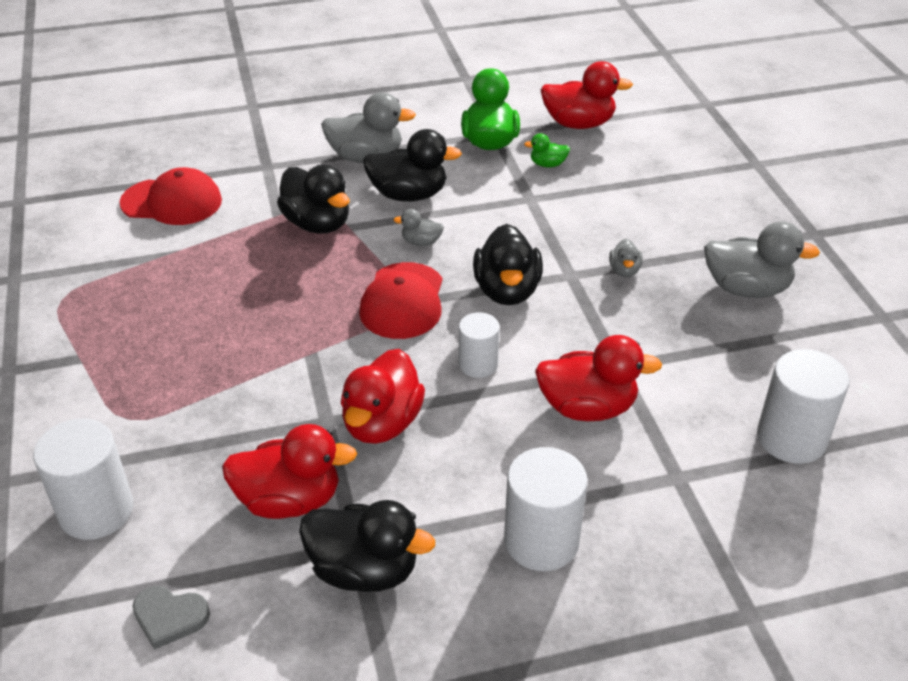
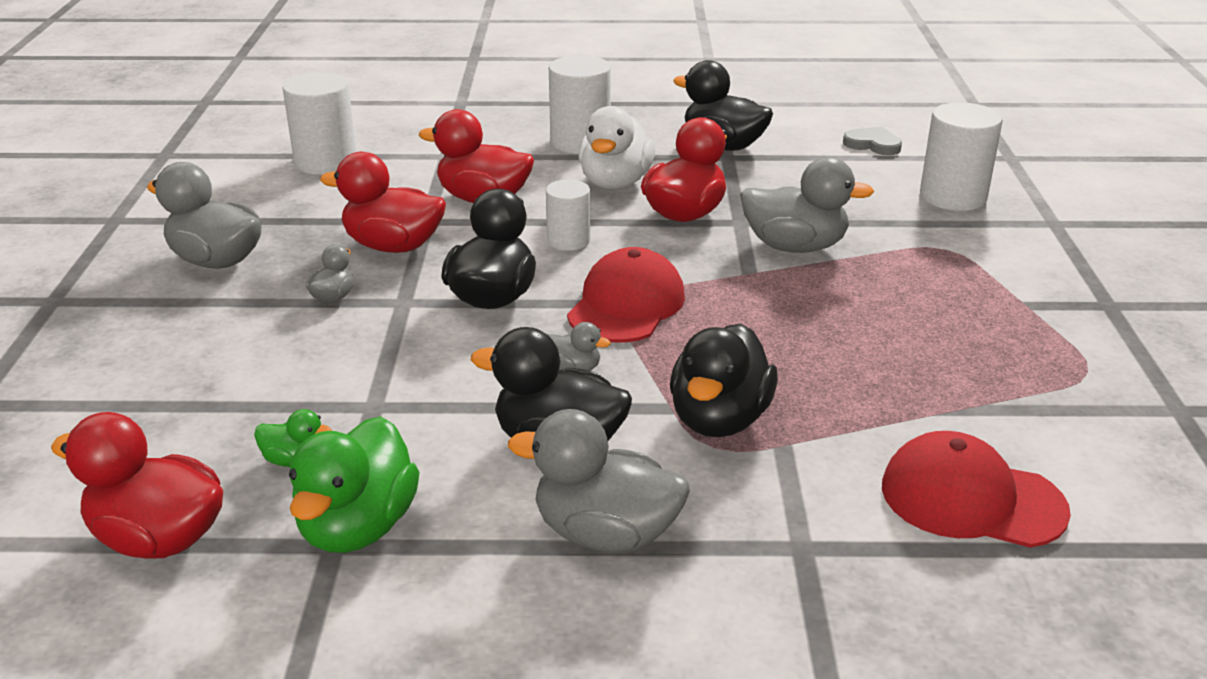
camera: 165 degrees left, 10 degrees down
red duck [222,424,357,519] -> red duck moved to [320,152,446,253]
black duck [277,165,350,234] -> black duck turned 135 degrees counterclockwise [670,324,778,437]
none -> white duck [579,106,655,189]
none -> grey duck [740,157,875,253]

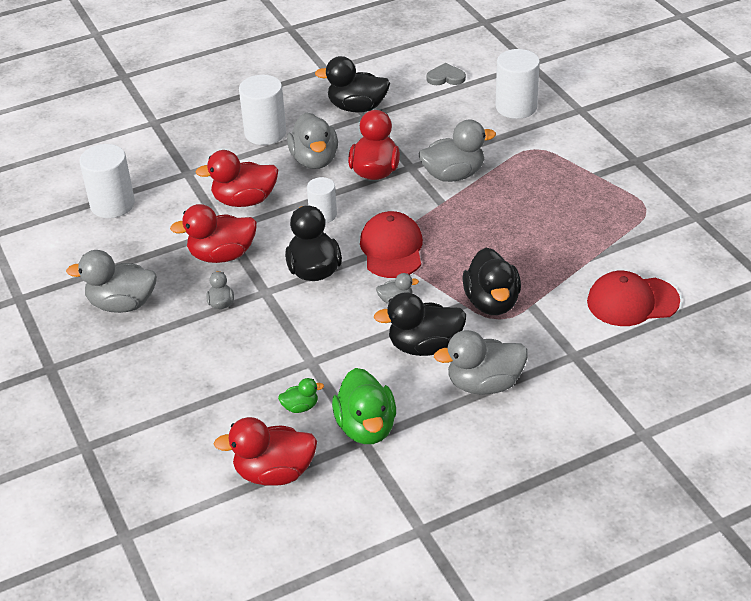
camera: 25 degrees left, 10 degrees up
white duck [579,106,655,189] -> grey duck [287,112,338,169]

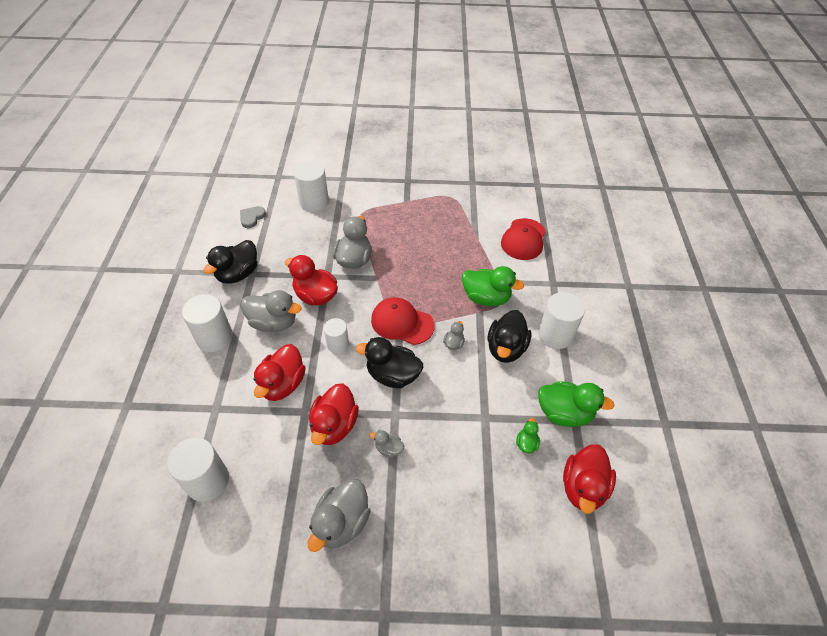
camera: 65 degrees left, 10 degrees up
grey duck [434,330,528,395] -> white cylinder [538,292,585,349]
black duck [462,248,521,315] -> green duck [462,266,524,306]

